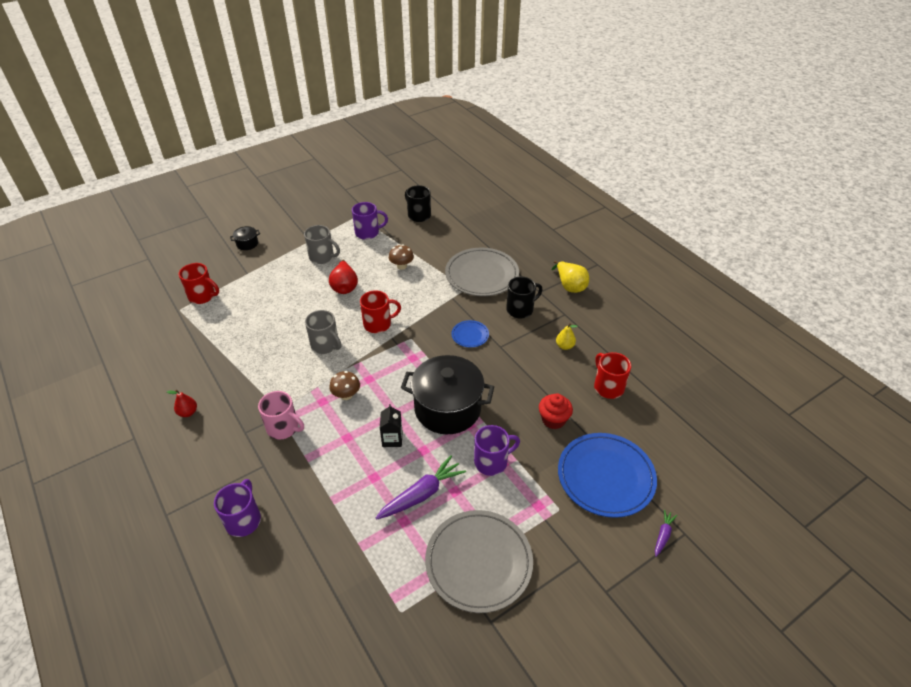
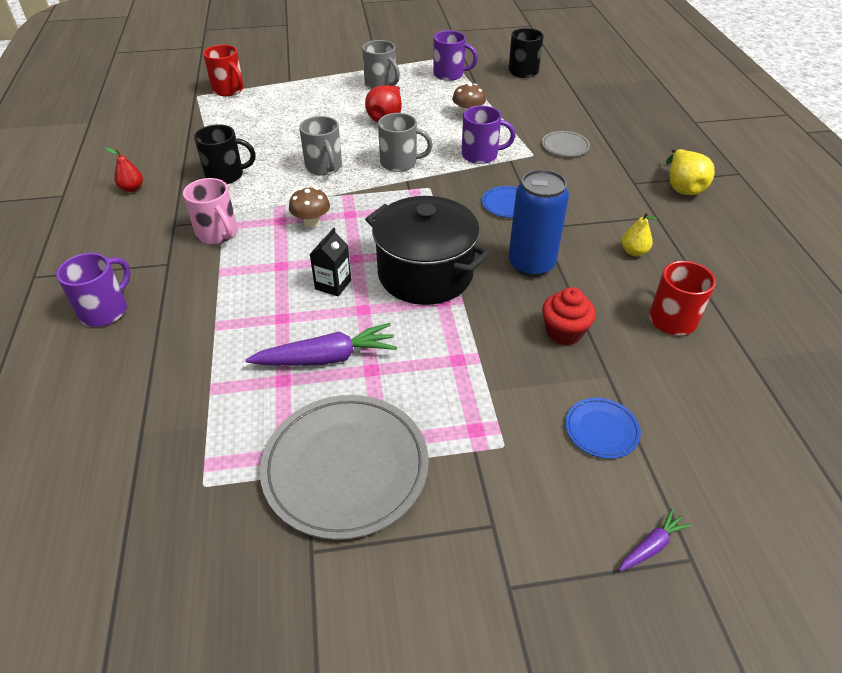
camera: 25 degrees right, 0 degrees up
black pot [230,226,260,250] -> none
red mug [360,290,401,333] -> grey mug [378,113,433,172]
grey plate [445,247,519,296] -> grey plate [542,131,590,157], size x0.47
purple mug [474,425,520,476] -> purple mug moved to [462,106,515,164]
black mug [506,276,542,319] -> black mug moved to [194,124,256,184]
blue plate [558,433,657,518] -> blue plate [565,398,641,459], size x0.47
none -> blue can [508,169,569,277]

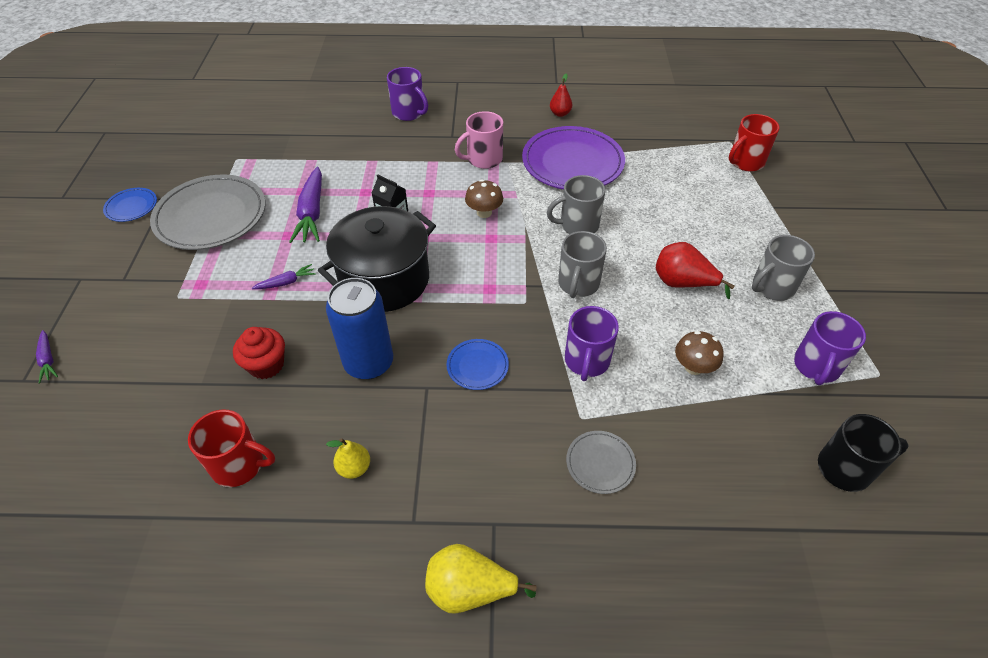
camera: 100 degrees right, 5 degrees up
black mug [194,124,256,184] -> purple plate [522,126,625,189]
blue plate [565,398,641,459] -> blue plate moved to [103,188,157,222]
none -> purple carrot [252,264,316,289]

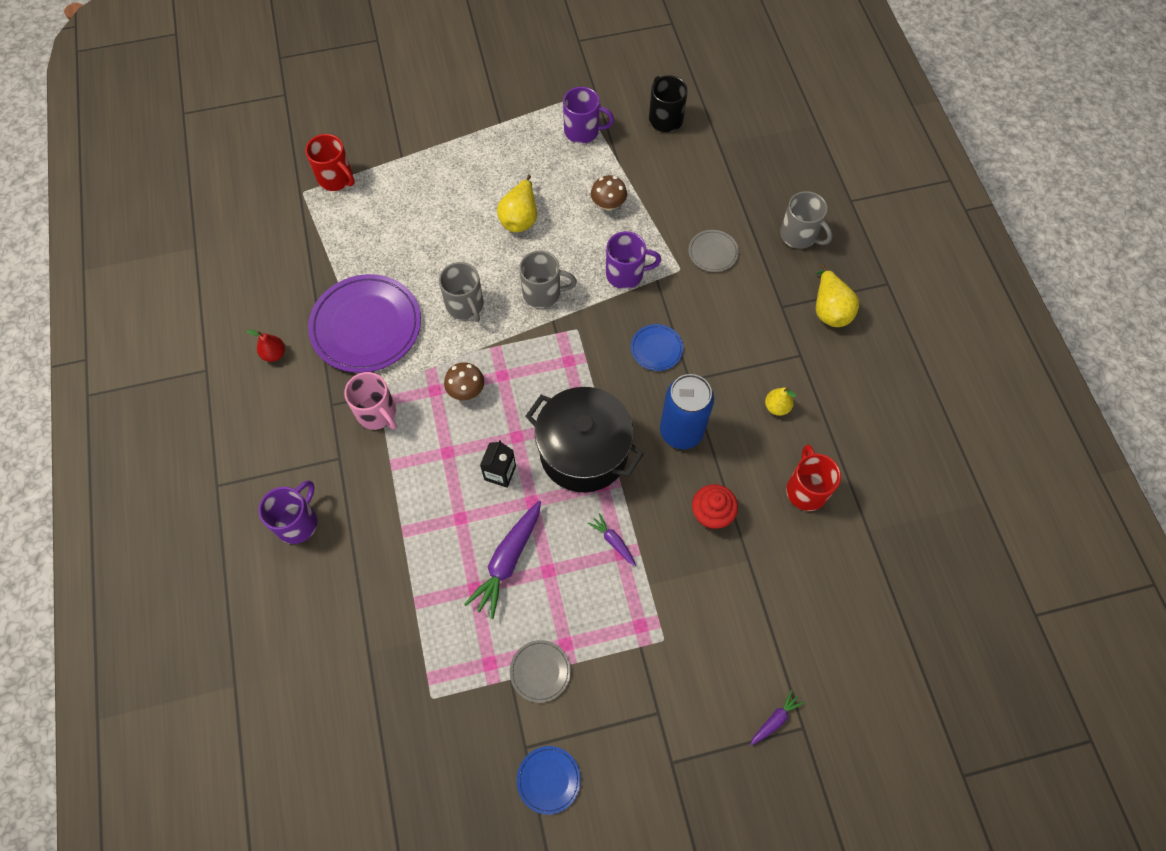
camera: 105 degrees left, 15 degrees up
grey plate [150,174,266,250] -> grey plate [510,640,571,703], size x0.47
purple carrot [289,167,322,243] -> purple carrot turned 135 degrees clockwise [464,501,541,619]
red pear [656,242,735,299] -> yellow pear [497,175,537,232]
grey mug [752,235,815,301] -> grey mug moved to [780,191,833,249]

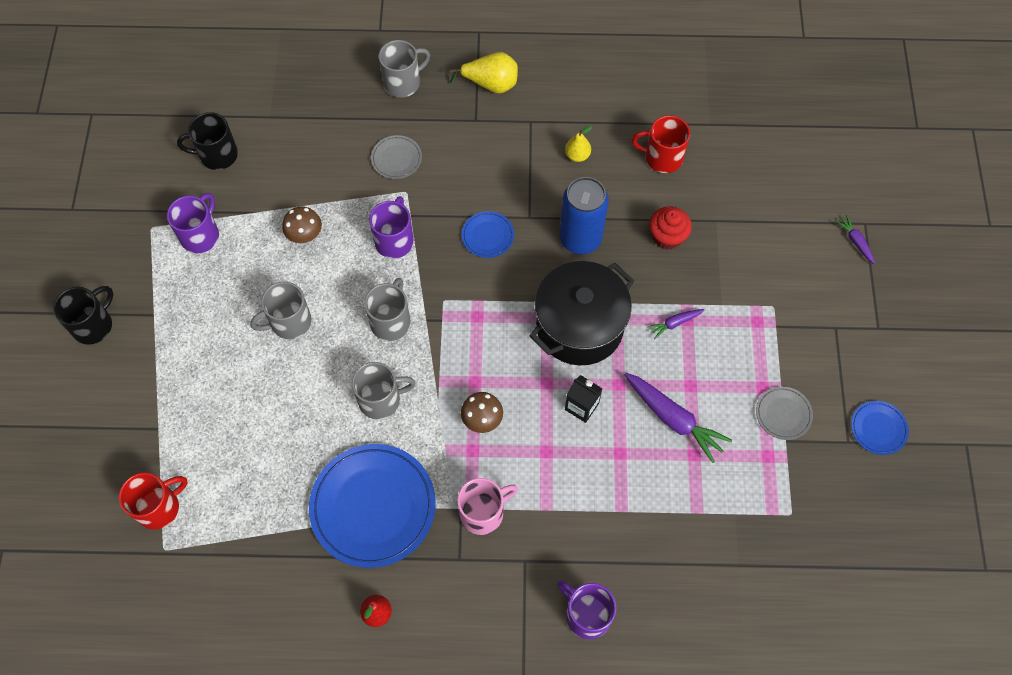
camera: 75 degrees left, 0 degrees up
purple plate [308,274,421,373] -> blue plate [309,444,435,568]
yellow pear [497,175,537,232] -> grey mug [250,282,312,339]
none -> black mug [53,286,113,345]

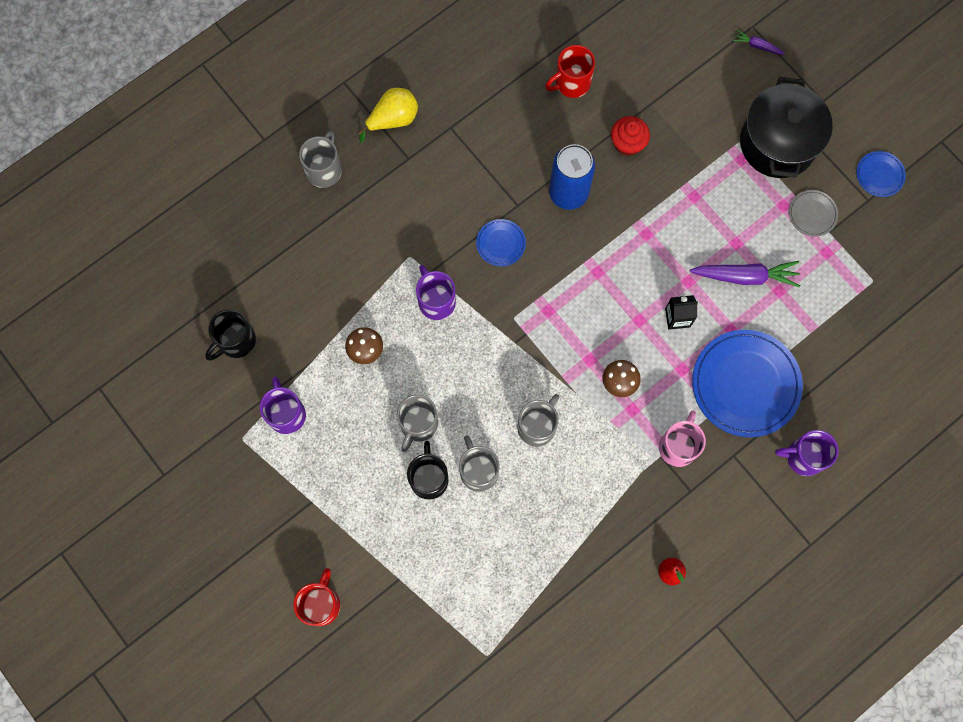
camera: 40 degrees left, 10 degrees up
black mug [53,286,113,345] -> black mug moved to [407,441,449,500]
red mug [119,472,188,530] -> red mug moved to [293,568,340,626]
blue plate [309,444,435,568] -> blue plate moved to [692,330,803,437]
grey mug [364,278,411,341] -> grey mug moved to [459,435,500,492]
grey plate [371,135,422,179] -> none
black pot [530,261,635,365] -> black pot moved to [740,77,833,178]
yellow pear [565,126,592,162] -> none
purple carrot [647,309,705,339] -> none

